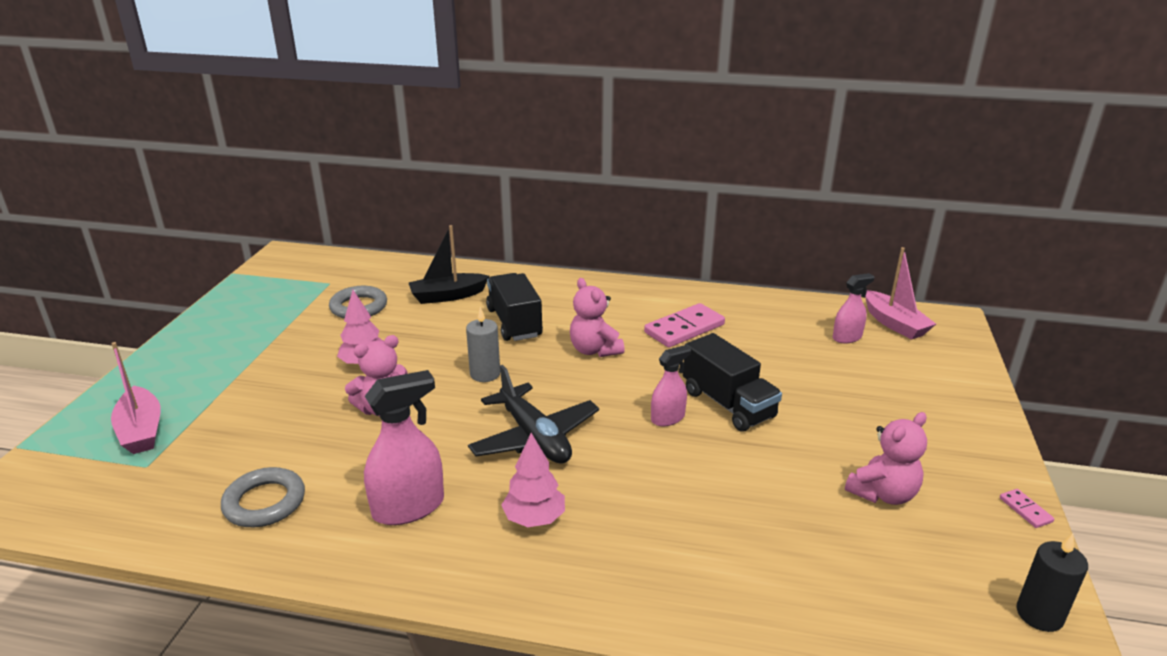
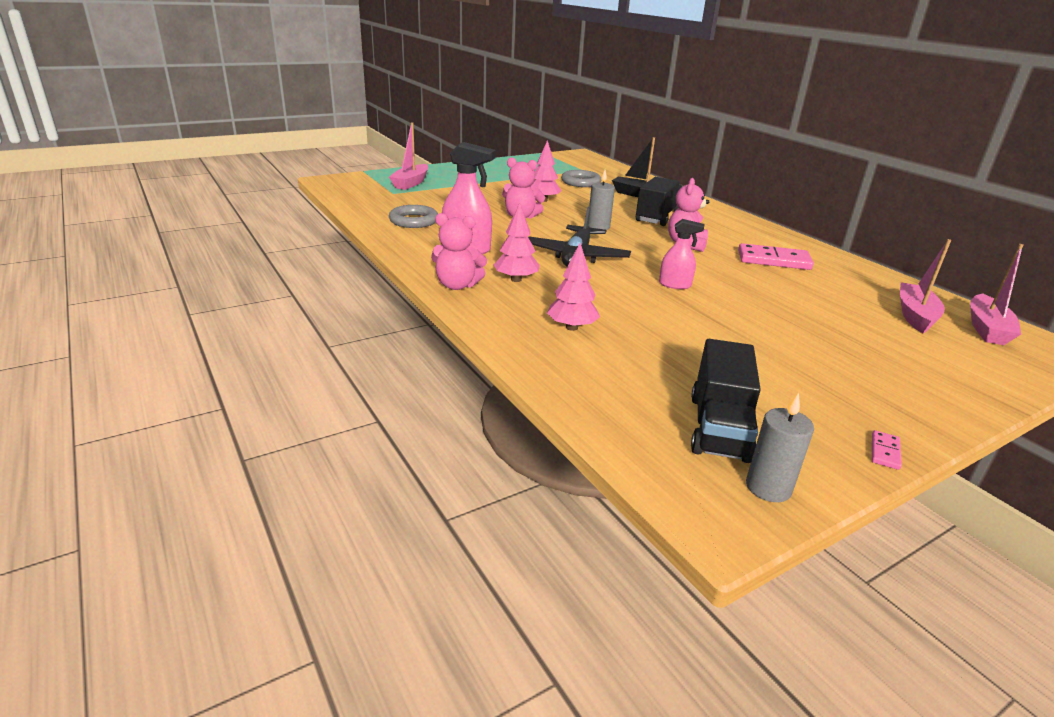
camera: 45 degrees right, 0 degrees up
black truck [683,333,782,432] -> black truck moved to [691,339,761,463]
pink spray bottle [833,273,875,343] -> pink boat [900,239,951,333]
pink teddy bear [845,412,927,505] -> pink teddy bear moved to [431,213,487,290]
black candle [1016,533,1088,632] -> grey candle [746,392,814,502]
none -> pink tree [547,243,600,331]

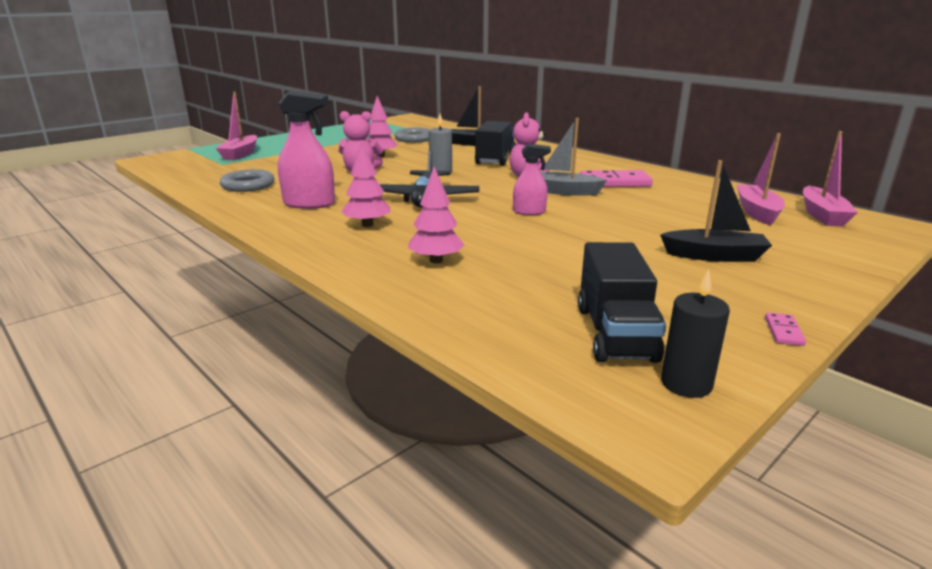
camera: 10 degrees left, 5 degrees down
pink teddy bear [431,213,487,290] -> none
grey candle [746,392,814,502] -> black candle [661,269,730,398]
none -> grey boat [540,118,607,196]
none -> black boat [660,160,772,262]

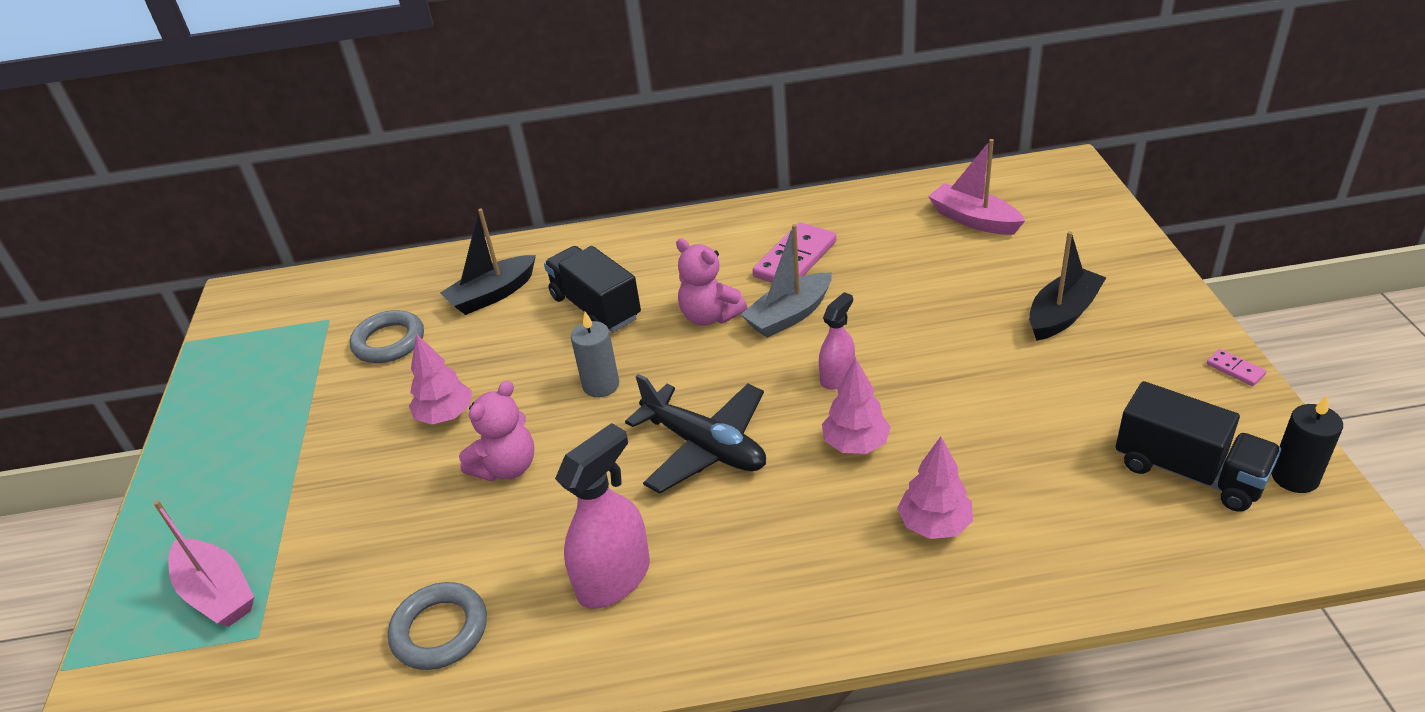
camera: 50 degrees left, 15 degrees up
pink tree [341,141,390,227] -> pink tree moved to [822,357,891,454]
pink boat [803,131,858,226] -> none

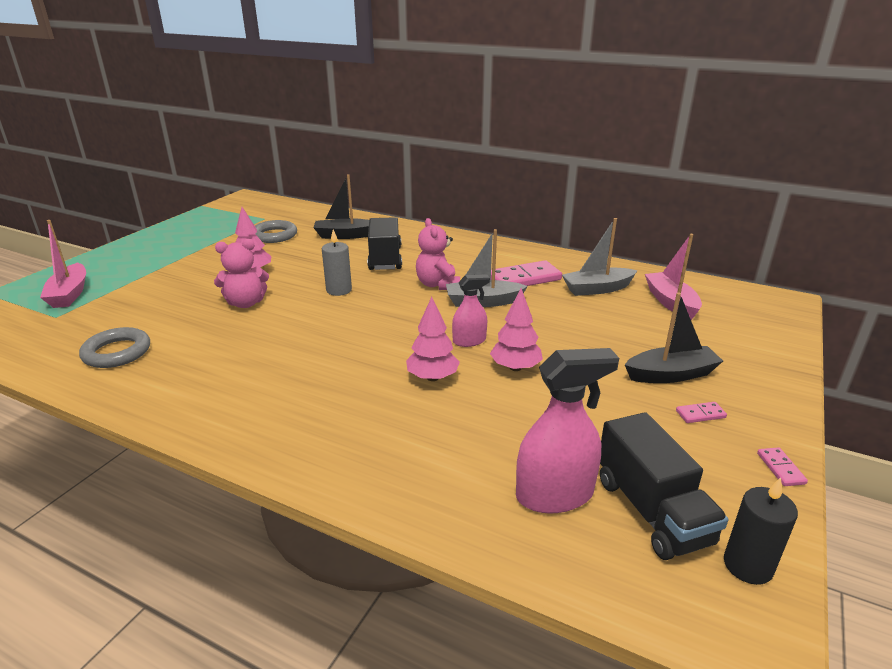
camera: 30 degrees right, 10 degrees down
pink spray bottle [555,423,650,609] -> pink spray bottle moved to [516,348,619,513]
black plane [625,374,766,494] -> none
pink tree [897,437,973,539] -> pink tree moved to [490,288,543,371]
none -> grey boat [562,218,638,296]
none -> pink domino [676,402,727,423]

